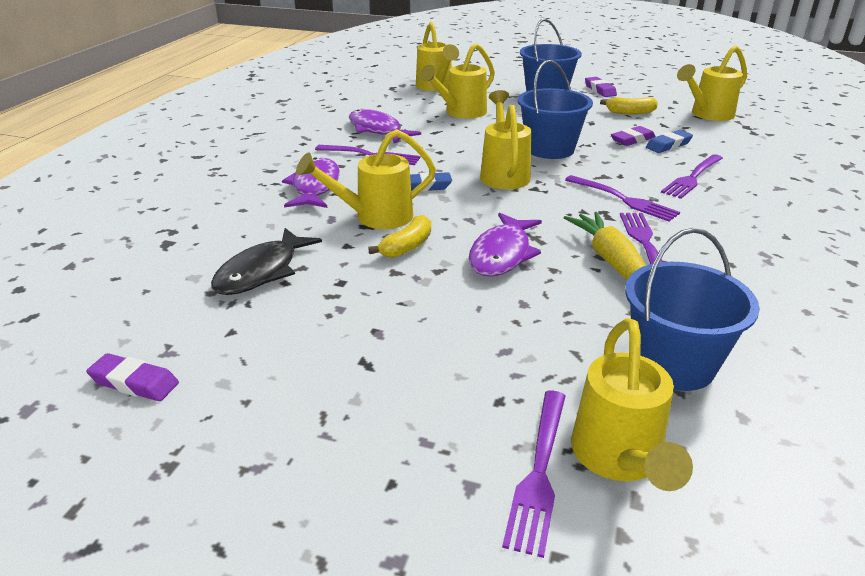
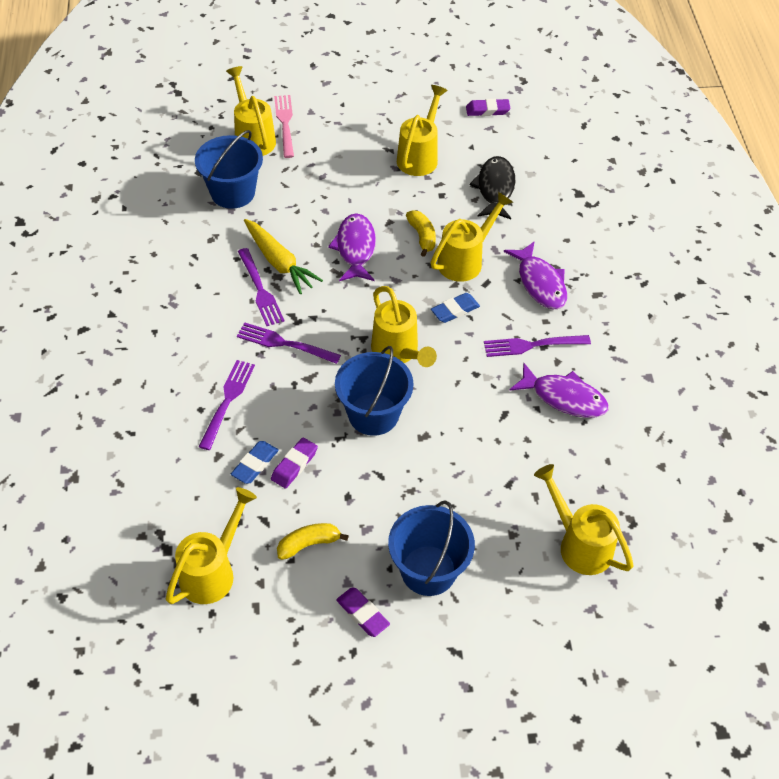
camera: 155 degrees right, 20 degrees up
yellow banana [368,215,431,258] -> yellow banana turned 150 degrees clockwise [406,210,436,257]
yellow watering can [419,43,495,118] -> yellow watering can moved to [397,85,448,176]
purple fork [502,391,565,558] -> pink fork [274,95,294,158]

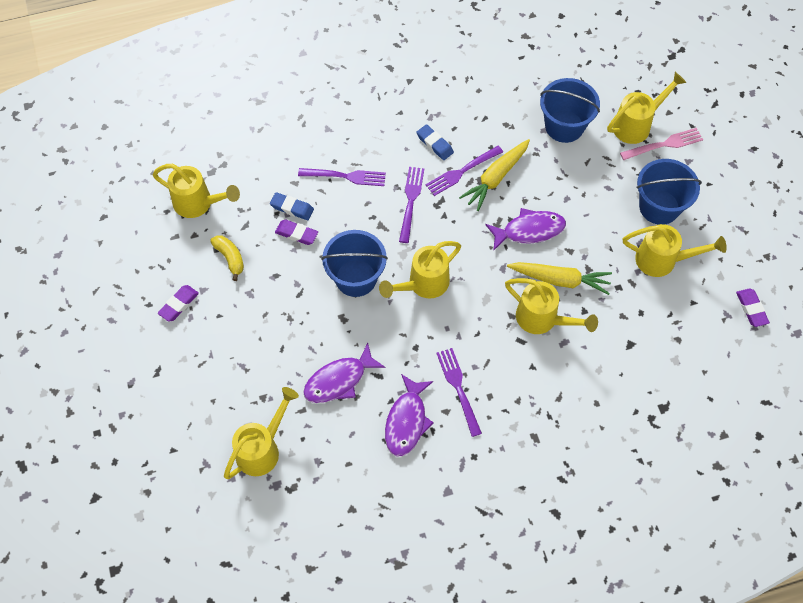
camera: 80 degrees right, 10 degrees up
blue bucket [388,500,475,596] -> blue bucket moved to [636,159,702,225]
yellow banana [406,210,436,257] -> yellow carrot [507,262,612,295]
blue eraser [431,293,480,323] -> blue eraser moved to [416,124,454,160]
black fish [470,156,516,219] -> none
purple fish [504,241,567,309] -> purple fish moved to [303,343,386,403]

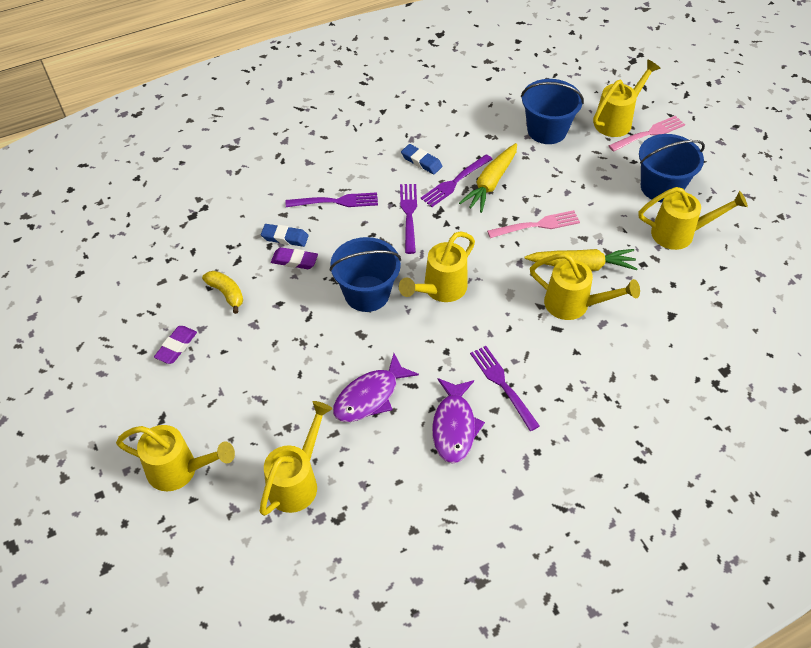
camera: 10 degrees left, 10 degrees down
yellow watering can [152,164,240,218] -> yellow watering can moved to [116,425,235,491]
purple fish [485,208,566,251] -> pink fork [487,210,580,238]
purple eraser [736,288,770,327] -> none

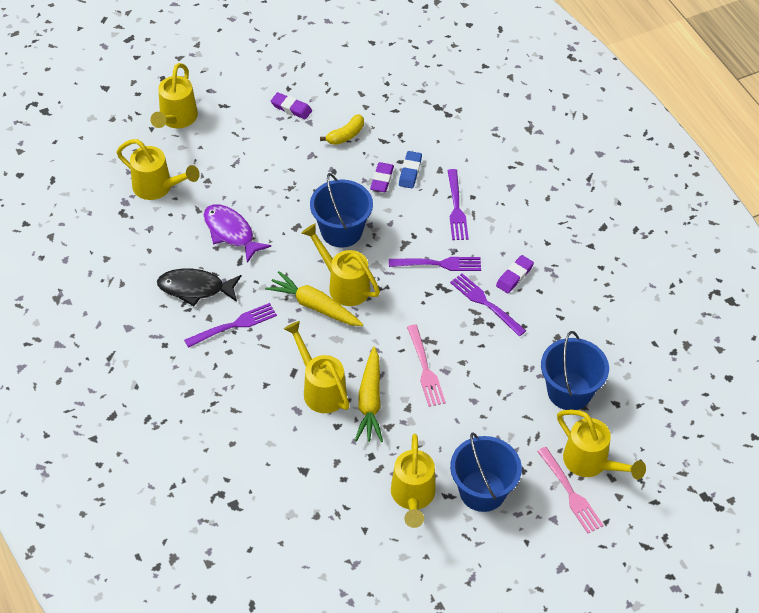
camera: 90 degrees right, 0 degrees up
blue eraser [401,144,443,174] -> purple eraser [496,255,534,293]
purple fish [432,378,485,464] -> black fish [157,268,241,306]
yellow carrot [459,143,517,213] -> yellow carrot moved to [265,271,364,326]
yellow watering can [530,253,640,320] -> yellow watering can turned 120 degrees clockwise [284,321,350,413]

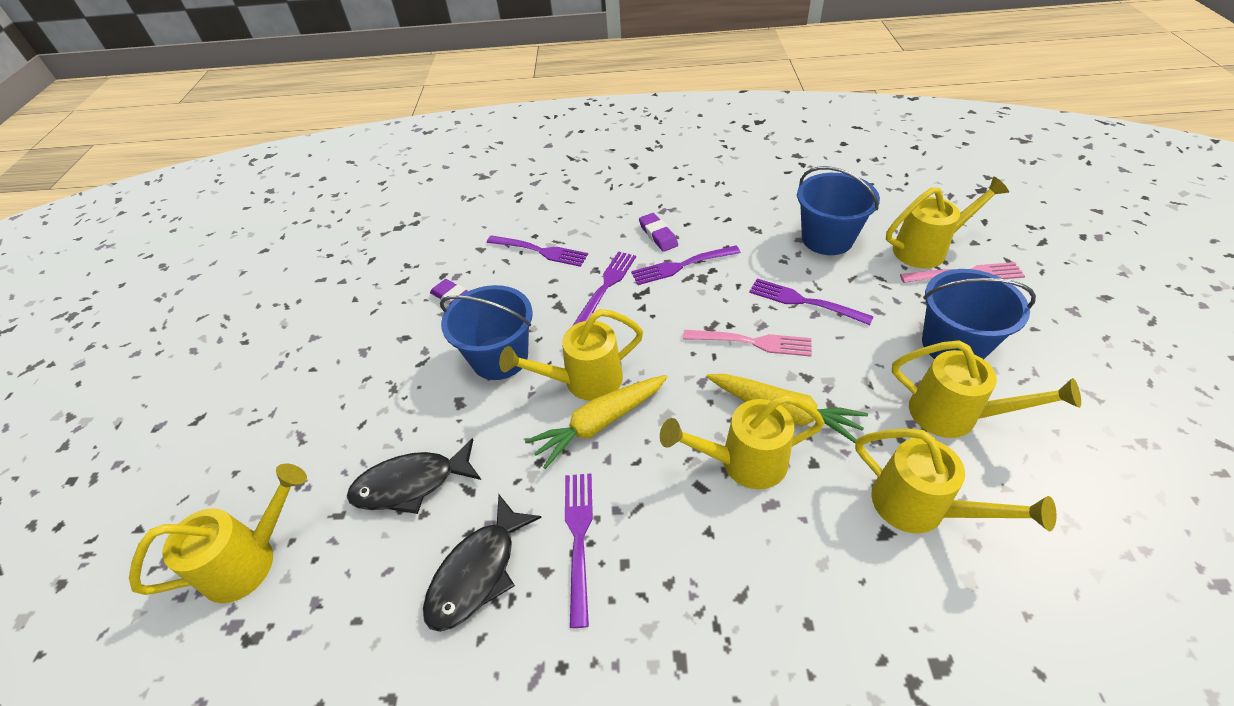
camera: 60 degrees left, 5 degrees down
yellow watering can [150,63,198,128] -> yellow watering can moved to [855,428,1056,533]
purple fish [203,204,271,263] -> black fish [347,438,481,514]
purple eraser [271,92,312,119] -> none
yellow banana [320,114,364,145] -> none
blue eraser [399,151,422,188] -> none
none -> purple fork [749,279,874,325]

